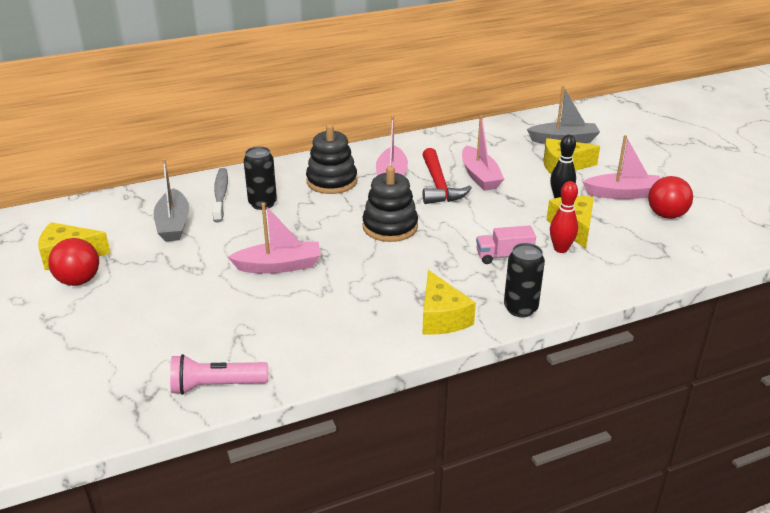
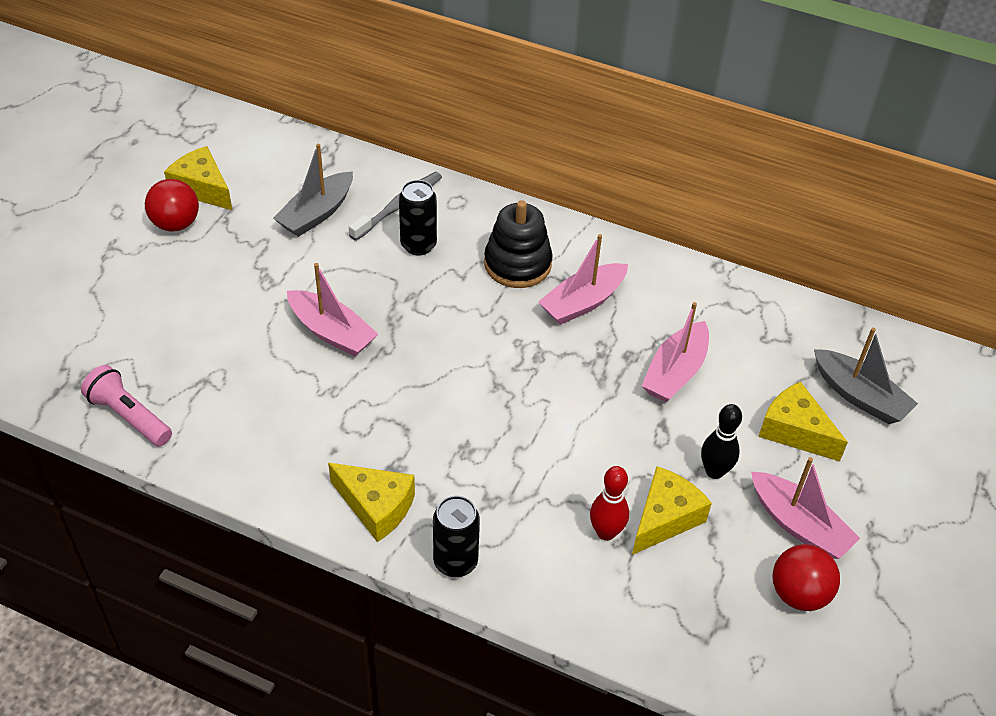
camera: 45 degrees right, 15 degrees up
black stacking toy [362,166,418,242] -> none
red hammer [422,148,472,204] -> none
yellow cheese [422,270,476,335] -> yellow cheese turned 90 degrees counterclockwise [328,463,415,542]
pink truck [476,226,536,264] -> none

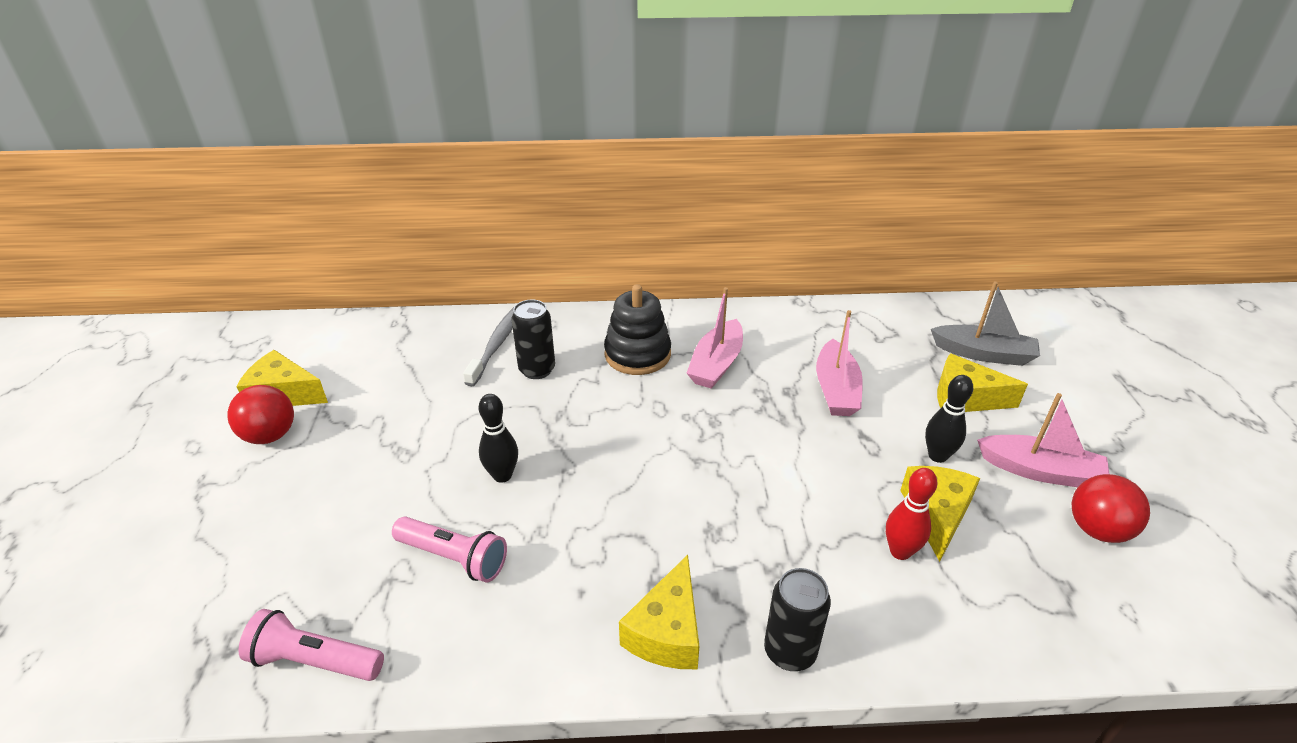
camera: 25 degrees left, 10 degrees down
grey boat [273,144,353,237] -> none
pink boat [287,263,378,357] -> black bowling pin [479,394,518,483]
yellow cheese [328,463,415,542] -> yellow cheese turned 105 degrees clockwise [619,555,699,669]
none -> pink flashlight [392,517,507,583]

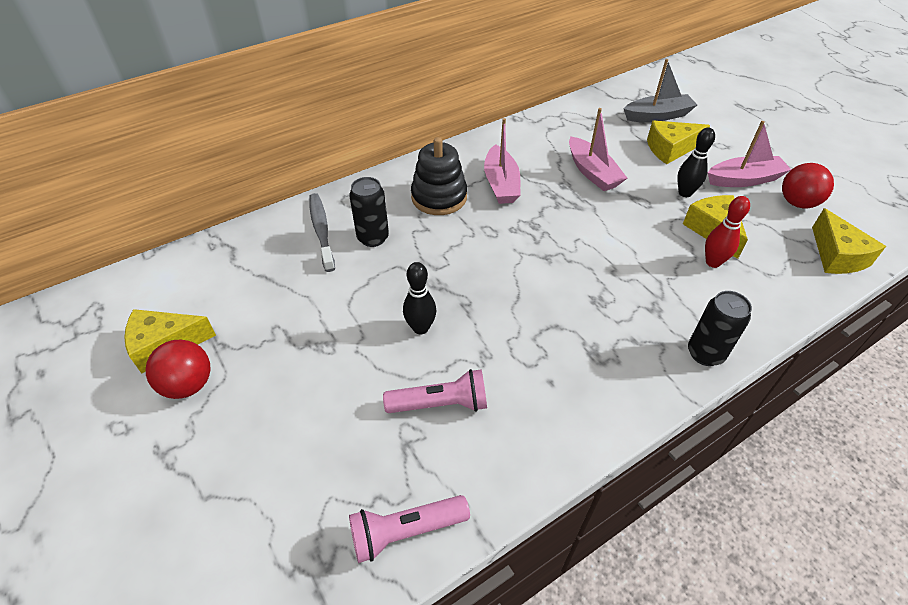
camera: 30 degrees left, 10 degrees up
yellow cheese [619,555,699,669] -> yellow cheese moved to [812,208,886,274]

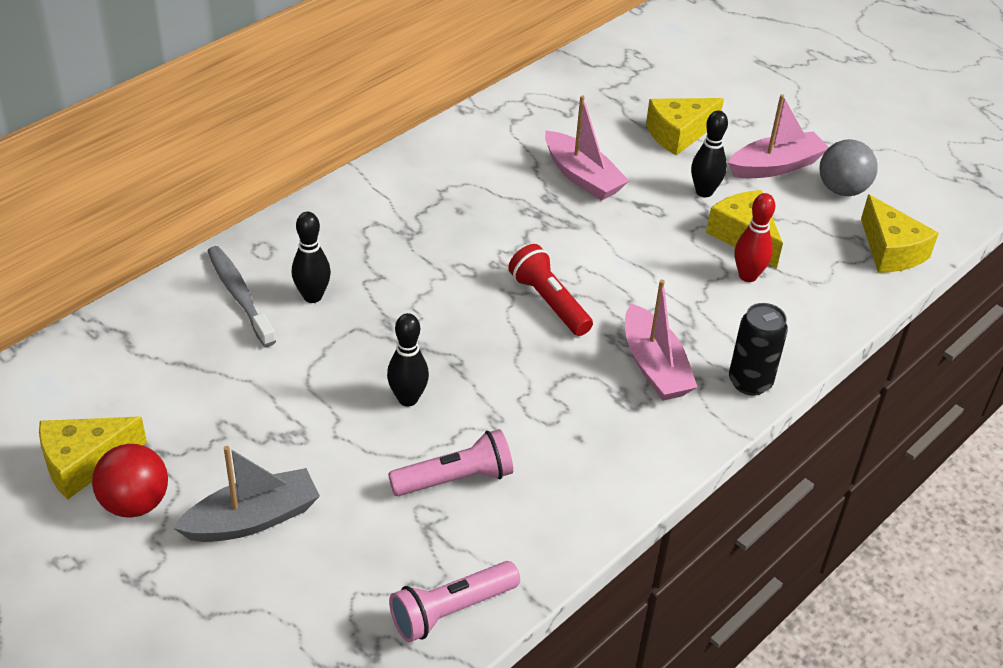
camera: 15 degrees left, 5 degrees down
black can [349,177,389,247] -> black bowling pin [292,212,331,303]
black stacking toy [411,137,467,215] -> none
pink boat [484,118,520,204] -> pink boat moved to [625,280,697,401]
grey boat [624,59,697,122] -> grey boat moved to [173,446,320,542]
red ball [782,163,834,208] -> grey ball [820,139,878,196]
none -> red flashlight [508,244,593,336]

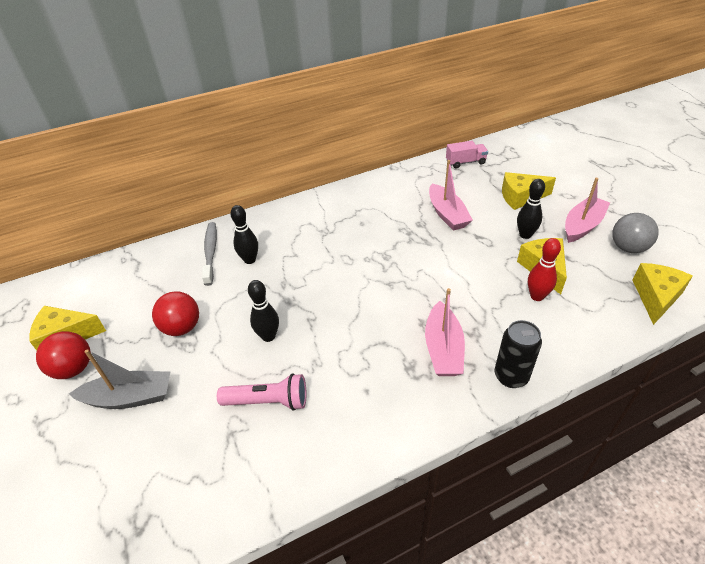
camera: 25 degrees right, 0 degrees up
pink flashlight [389,561,520,642] -> none
red flashlight [508,244,593,336] -> none
pink boat [728,94,829,178] -> pink boat turned 45 degrees counterclockwise [565,178,610,243]
yellow cheese [861,194,939,273] -> yellow cheese turned 150 degrees counterclockwise [633,263,693,325]
none -> red ball [152,291,199,336]
none -> pink truck [446,141,488,168]

